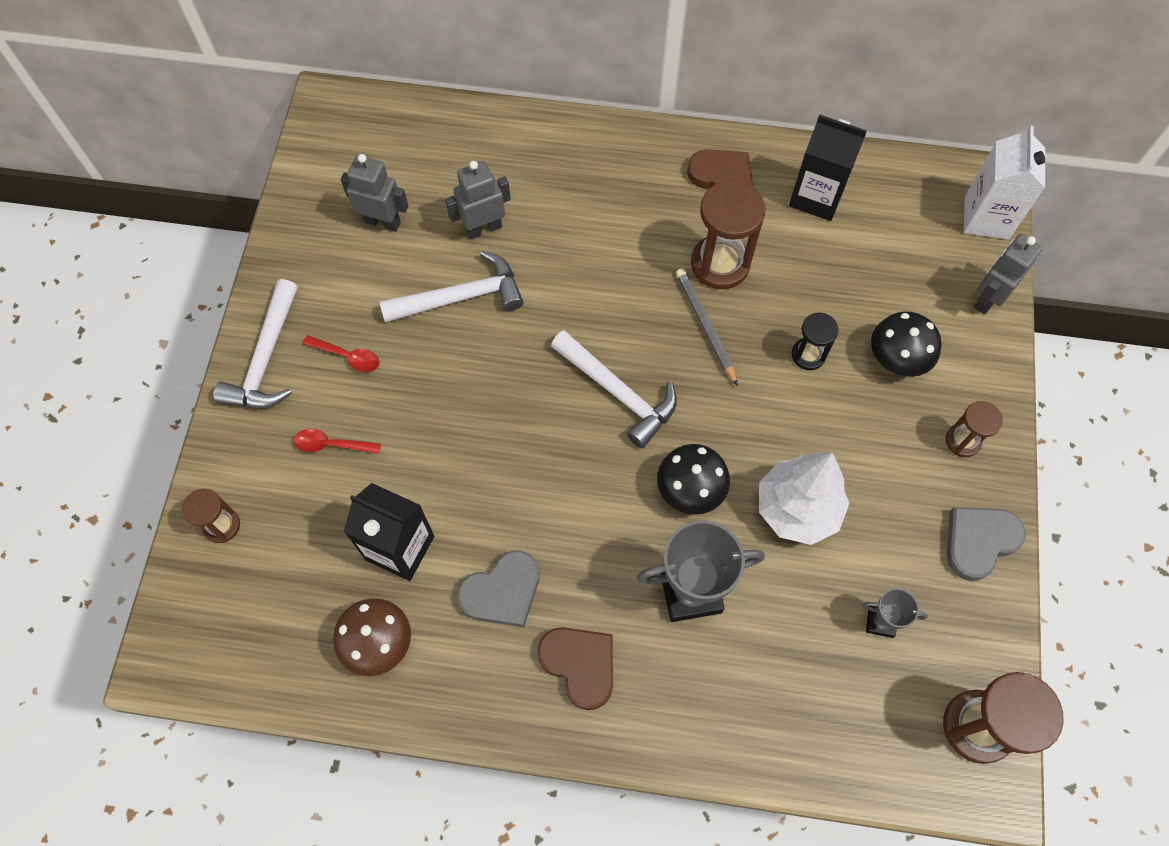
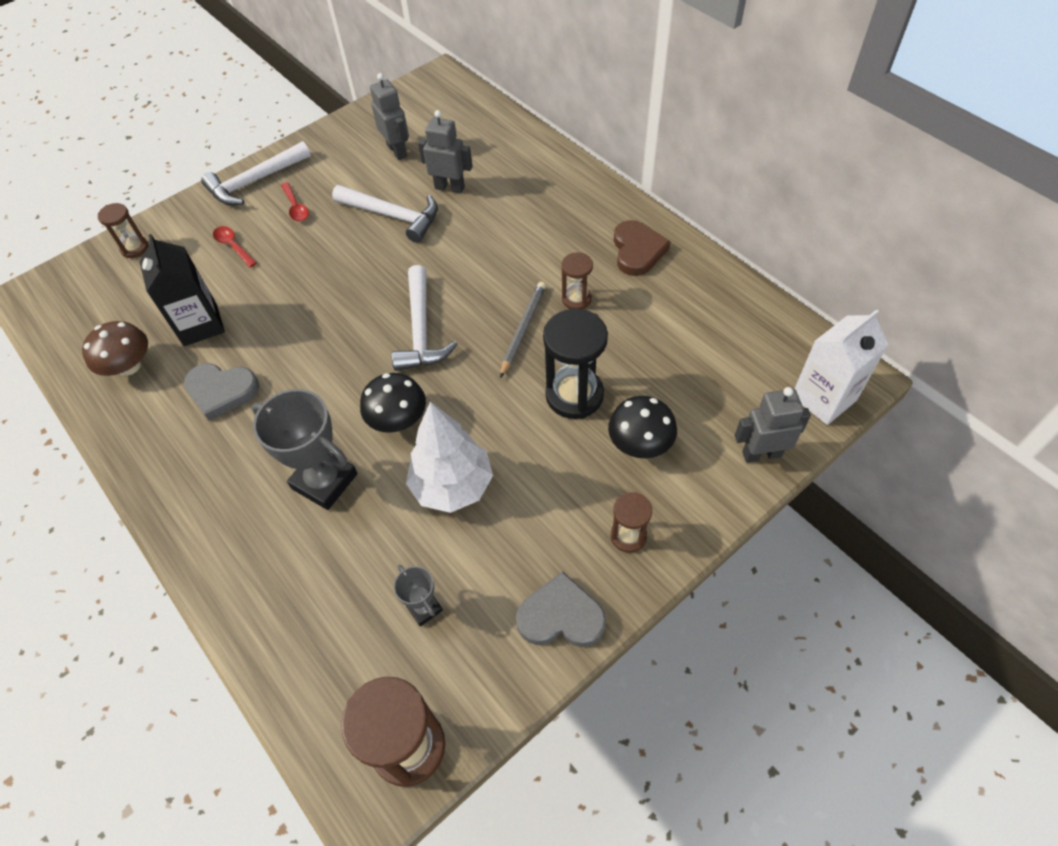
camera: 45 degrees right, 10 degrees down
brown heart [538,627,613,710] -> none
brown hourglass [691,180,766,289] -> brown hourglass [562,252,593,309], size x0.56
black carton [789,114,867,221] -> none
black hourglass [792,312,839,370] -> black hourglass [543,309,608,419], size x1.79

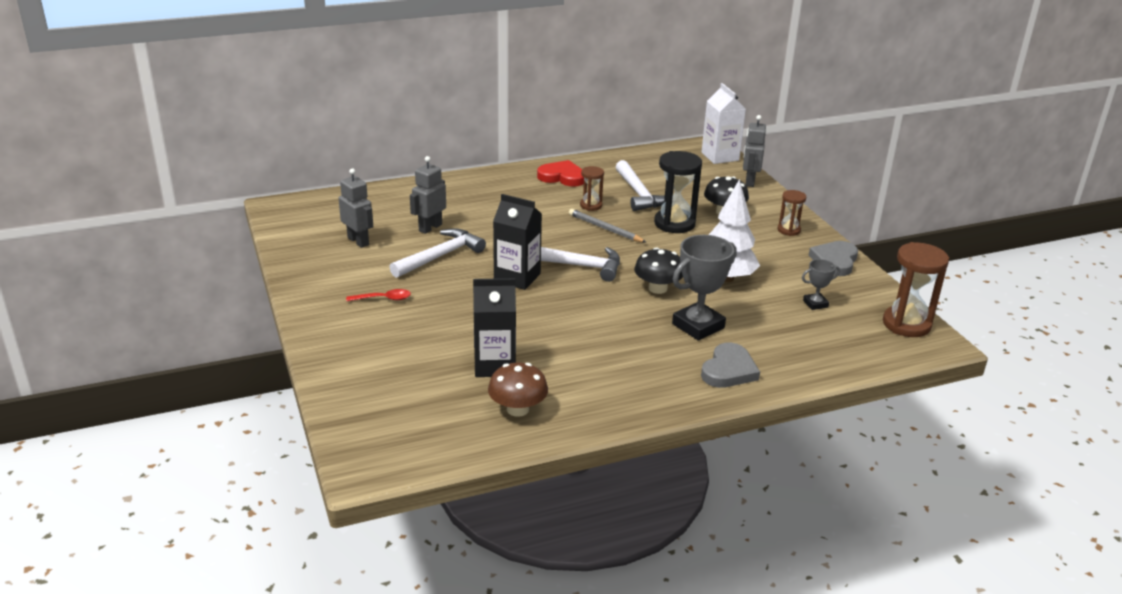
camera: 75 degrees left, 25 degrees down
brown hourglass [98,203,149,258] -> none
grey heart [184,363,259,421] -> grey heart moved to [701,343,760,388]
white hammer [201,141,311,206] -> white hammer moved to [616,160,665,211]
red spoon [213,226,257,267] -> none
grey robot [370,73,409,160] -> grey robot turned 60 degrees clockwise [339,168,373,248]
brown heart [614,220,671,276] -> red heart [537,160,584,187]
none -> black carton [493,194,542,290]

